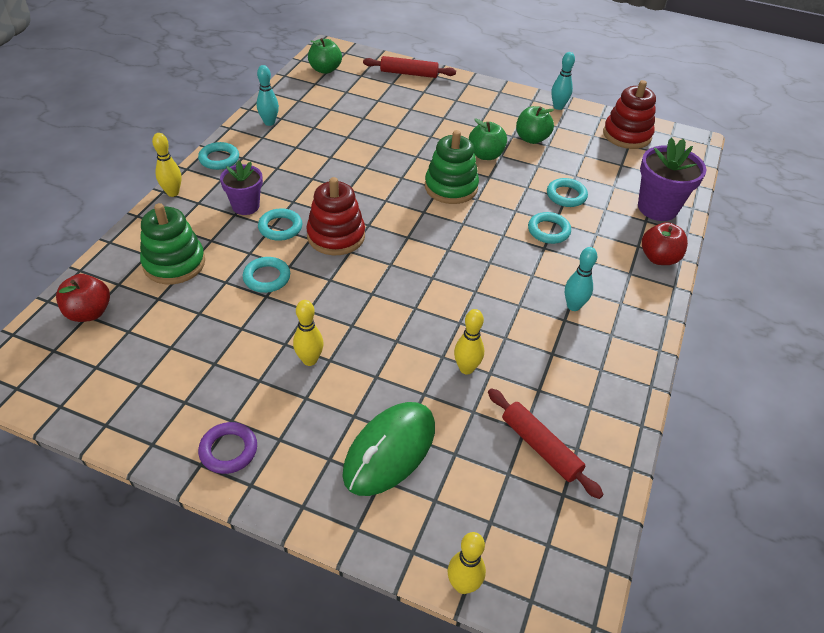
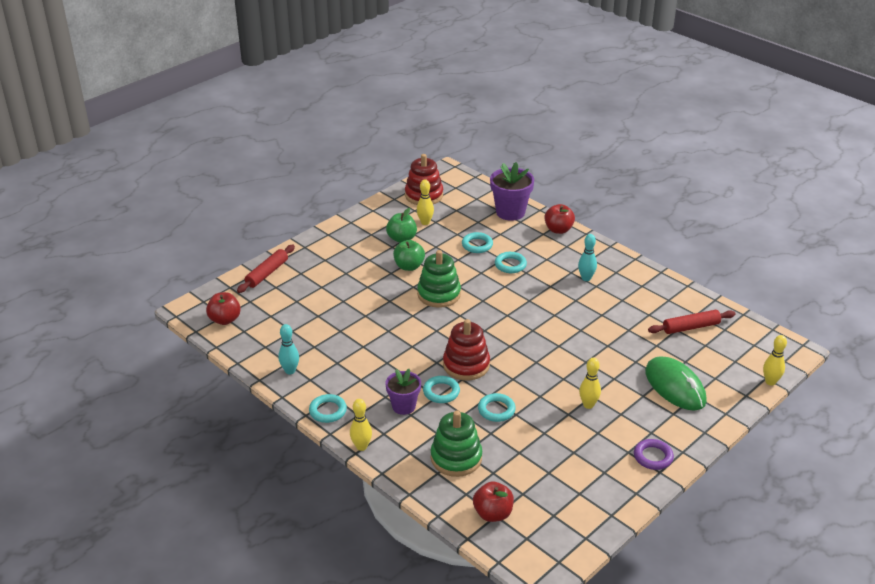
camera: 65 degrees left, 10 degrees down
green apple [308,38,342,74] -> red apple [206,292,241,325]
yellow bowling pin [454,309,484,374] -> yellow bowling pin moved to [417,179,434,225]
turquoise bowling pin [551,52,575,110] -> none

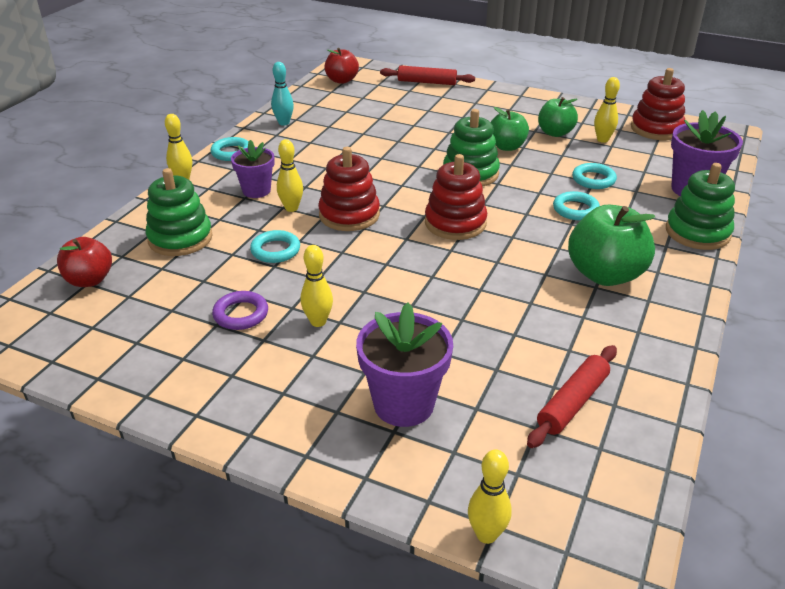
camera: 70 degrees right, 0 degrees up
turquoise ring [423,376,460,403] -> yellow bowling pin [277,139,303,212]
red apple [544,204,575,234] -> green stacking toy [666,163,735,250]
turquoise bowling pin [578,234,597,281] -> green apple [568,205,655,286]
purple ring [634,439,674,470] -> purple ring moved to [212,291,268,330]
green mouse [645,356,707,411] -> purple flower pot [356,303,453,427]
red rolling pin [648,310,736,334] -> red rolling pin turned 75 degrees clockwise [527,345,617,448]
none -> red stacking toy [425,154,487,240]

